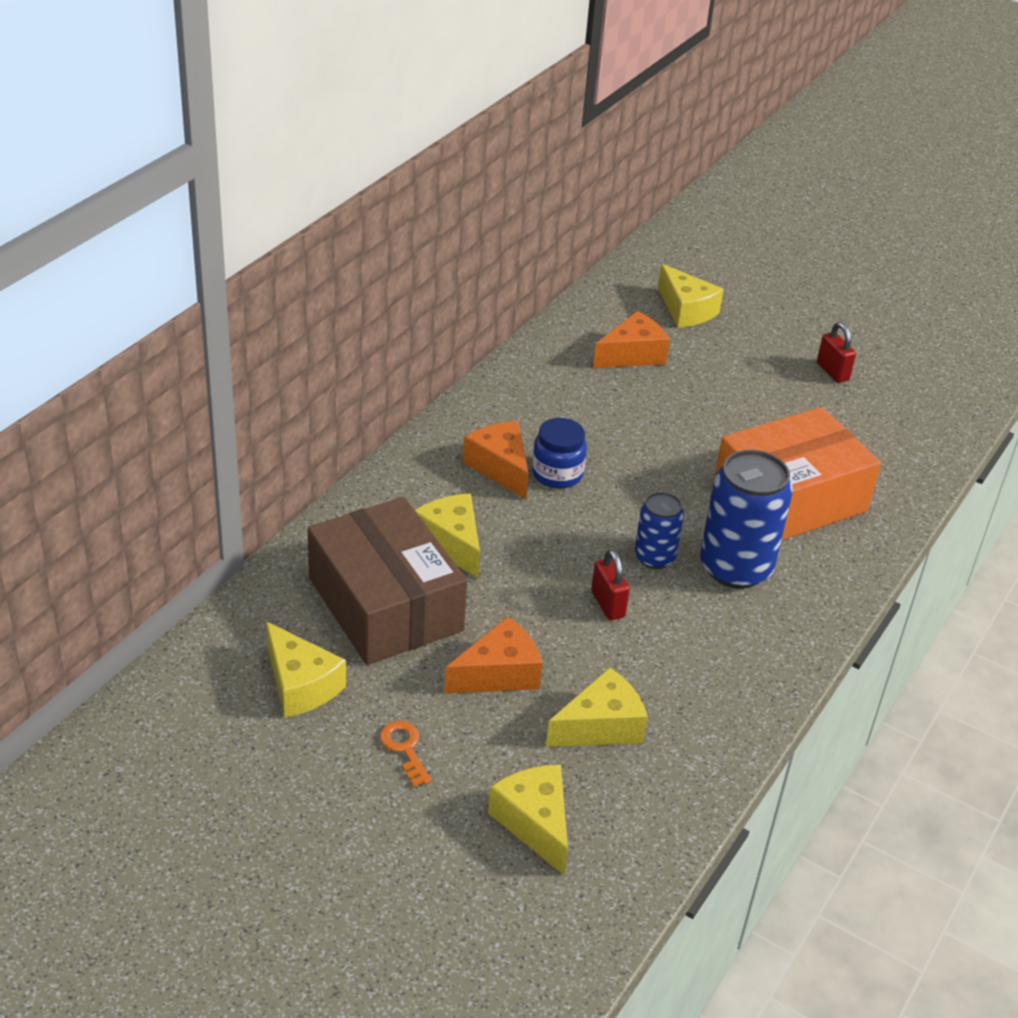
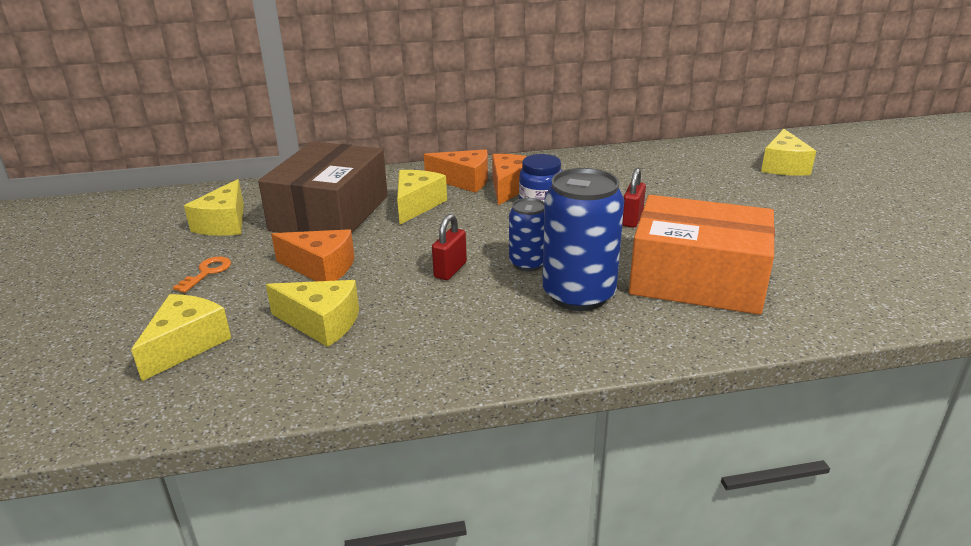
camera: 50 degrees right, 10 degrees down
orange cheese [593,311,670,368] -> orange cheese moved to [424,149,488,193]
red padlock [817,322,856,383] -> red padlock moved to [622,168,646,228]

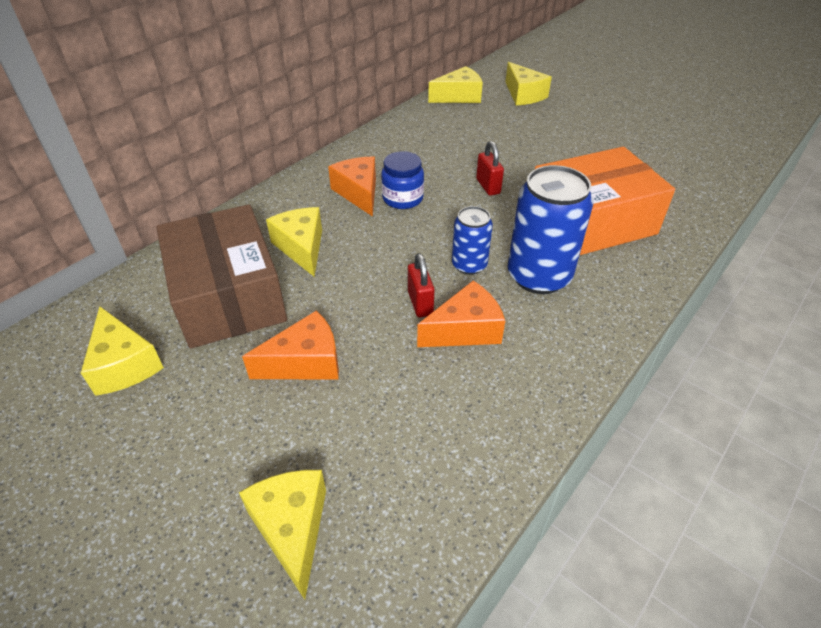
camera: 40 degrees left, 15 degrees up
orange key [173,256,231,293] -> none
yellow cheese [266,280,359,347] -> yellow cheese moved to [428,66,483,103]
orange cheese [424,149,488,193] -> orange cheese moved to [417,280,505,347]

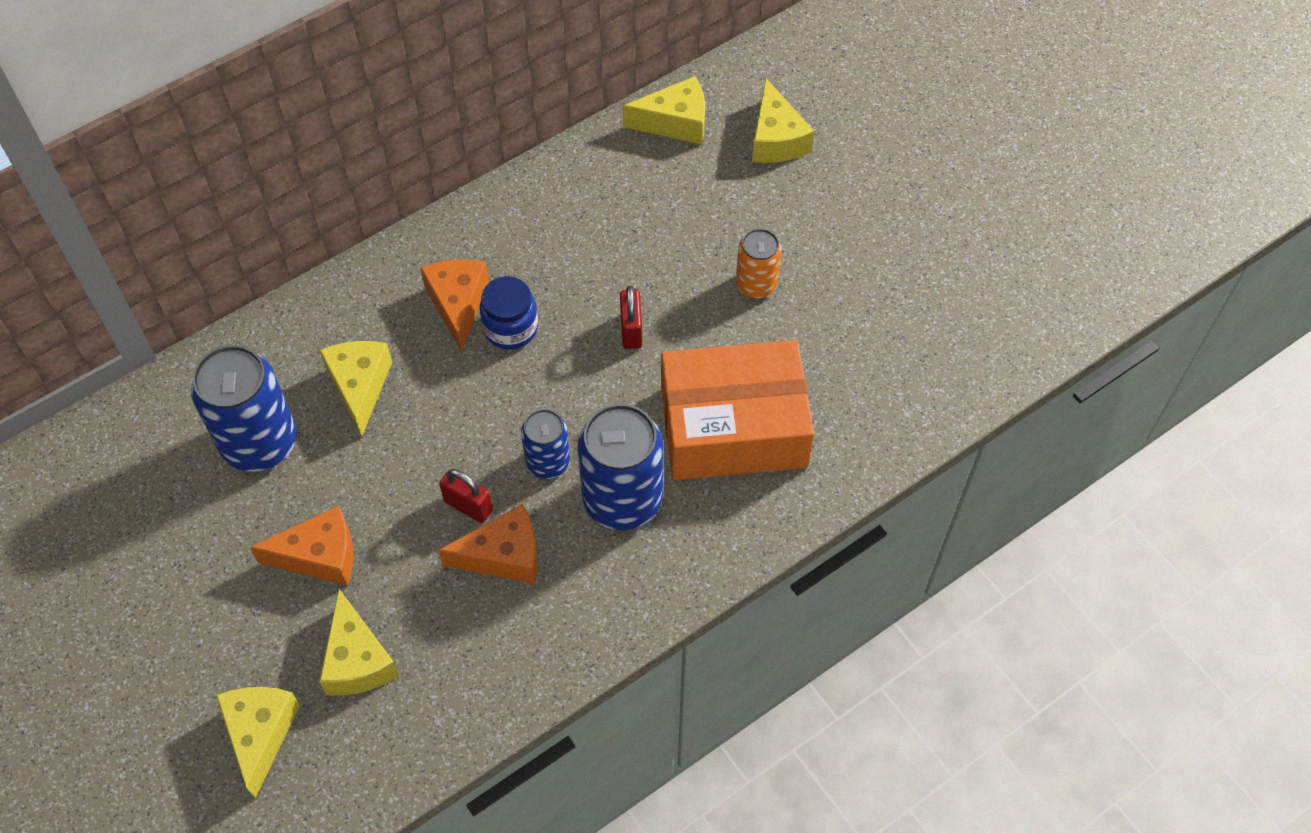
camera: 15 degrees right, 15 degrees up
yellow cheese [81,307,164,396] -> yellow cheese moved to [319,589,399,696]
brown box [156,204,287,349] -> blue can [191,345,297,472]
red padlock [408,253,435,318] -> red padlock turned 60 degrees counterclockwise [439,469,493,523]
none -> orange can [736,229,782,298]

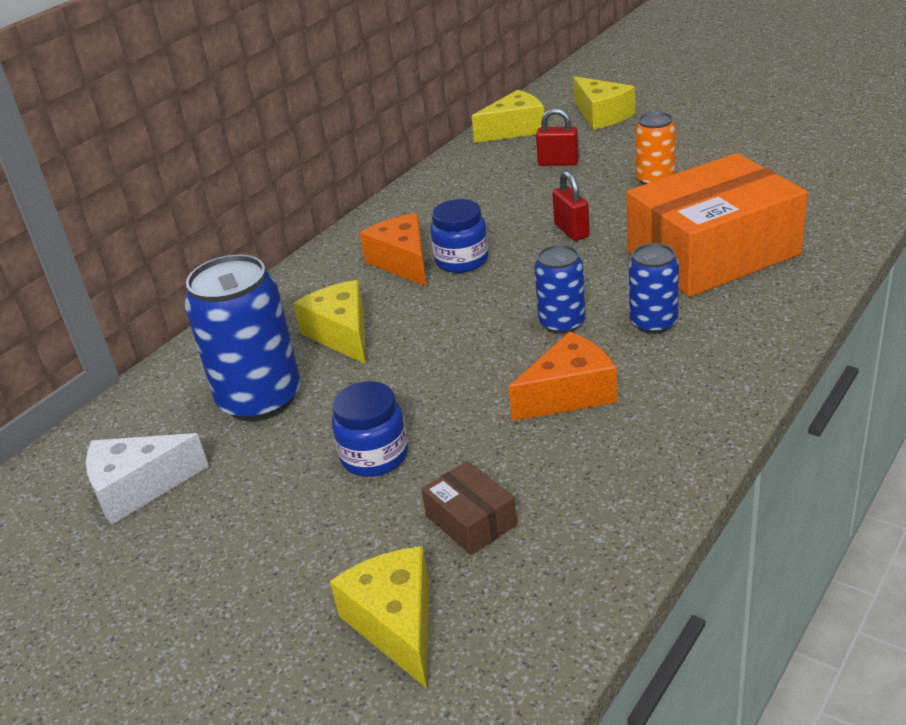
camera: 15 degrees left, 25 degrees down
orange cheese [250,505,353,586] -> blue jar [332,381,408,477]
yellow cheese [319,589,399,696] -> brown box [421,461,517,555]
red padlock [439,469,493,523] -> red padlock moved to [536,108,579,166]
blue can [578,404,663,530] -> blue can [629,243,679,334], size x0.56
none -> white cheese [86,433,209,525]

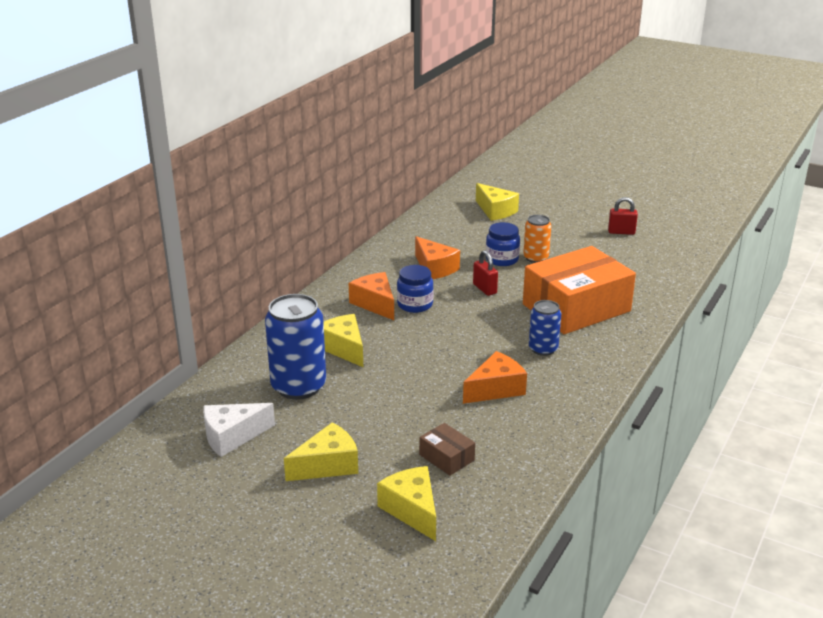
camera: 10 degrees left, 5 degrees down
blue jar [332,381,408,477] -> blue jar moved to [486,222,520,266]
yellow cheese [472,90,544,143] -> yellow cheese moved to [284,422,358,481]
blue can [534,245,586,334] -> none
red padlock [536,108,579,166] -> red padlock moved to [608,197,638,235]
none -> orange cheese [415,236,460,279]

